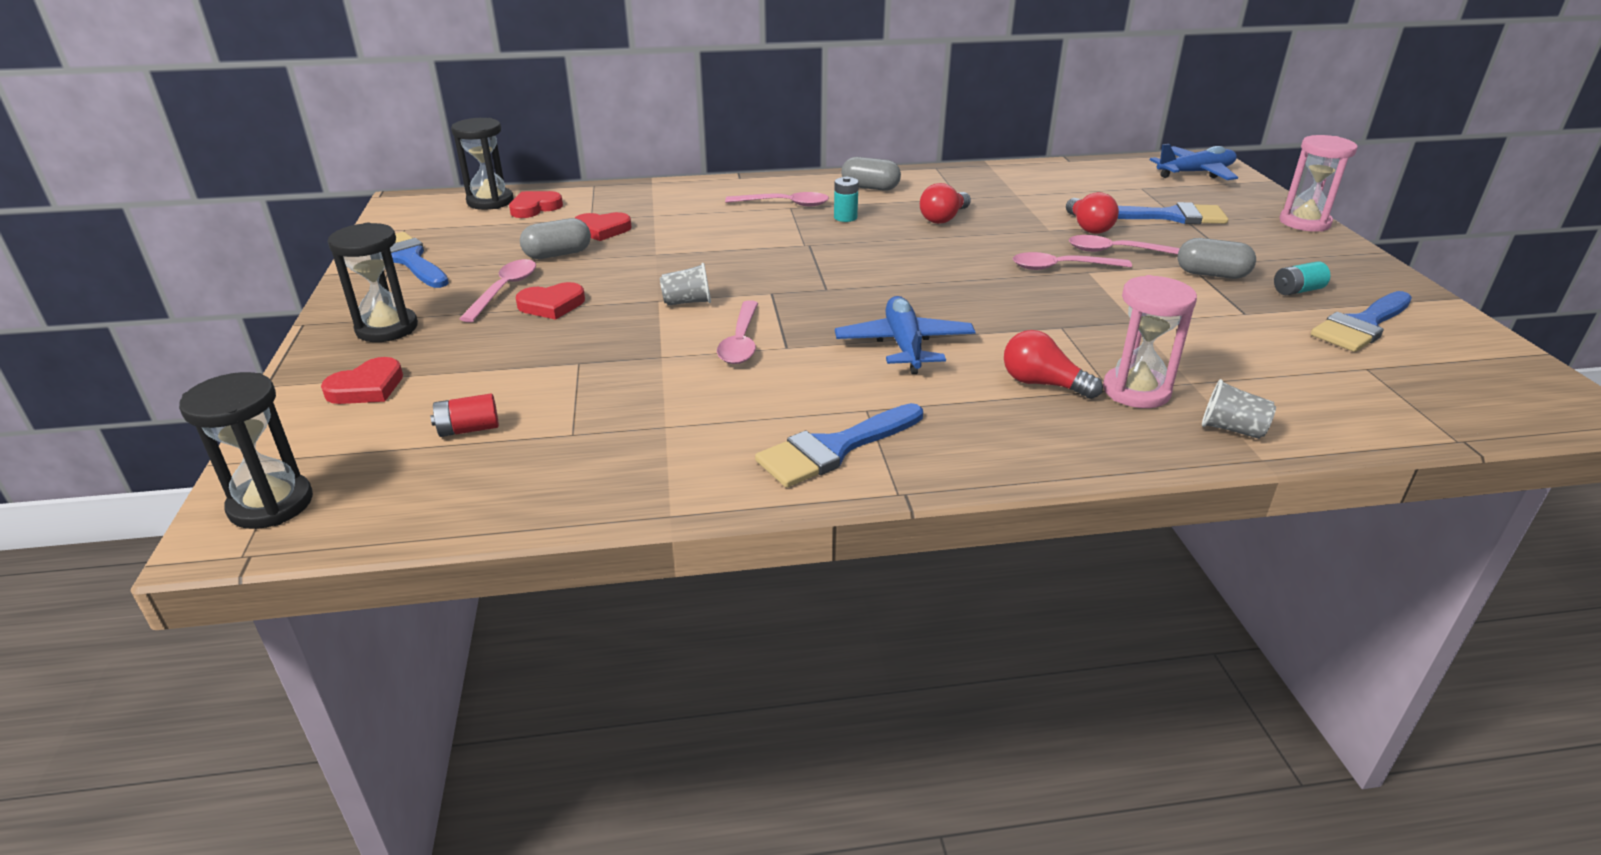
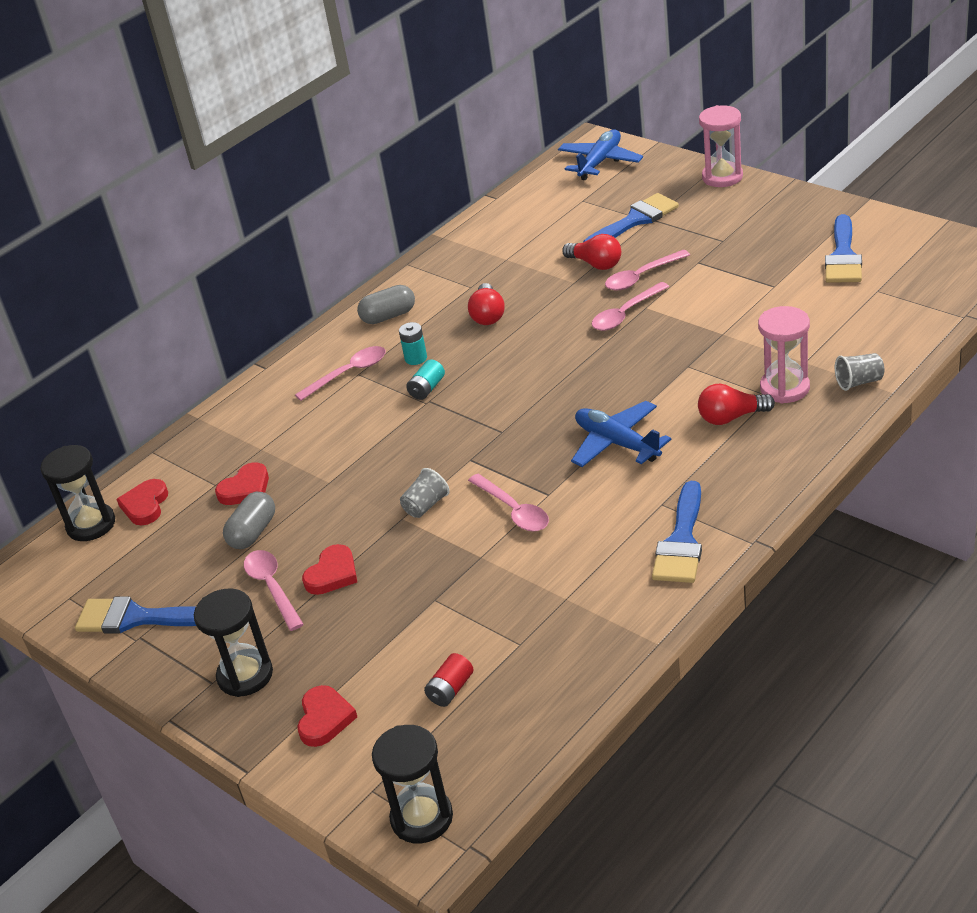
camera: 35 degrees left, 5 degrees up
grey capsule [1178,238,1256,279] -> none
turquoise battery [1274,261,1330,295] -> turquoise battery moved to [406,359,445,400]

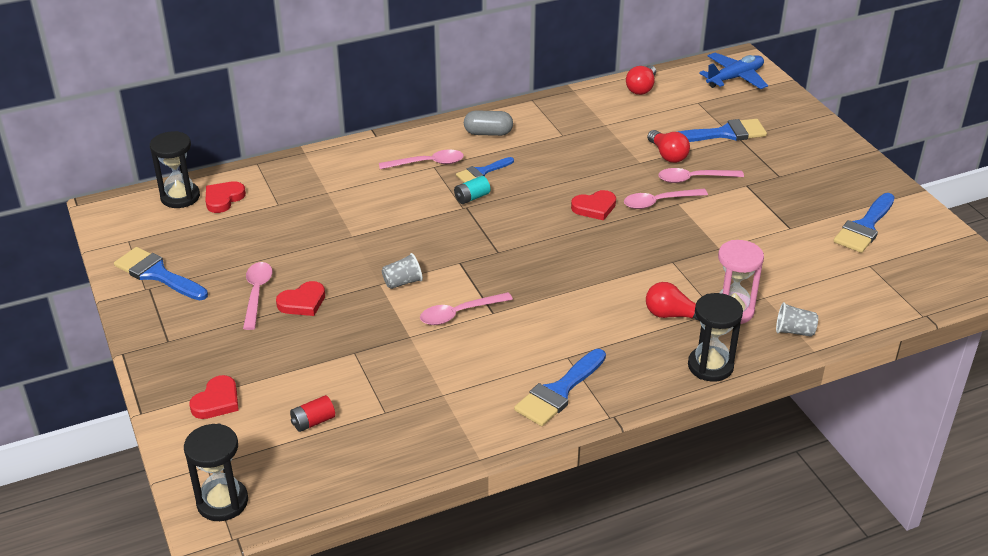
camera: 20 degrees right, 0 degrees up
black hourglass [194,588,273,697] -> black hourglass moved to [688,293,743,382]
red heart [215,462,269,505] -> red heart moved to [571,190,616,221]
grey capsule [223,492,275,549] -> none
turquoise battery [399,322,427,365] -> blue brush [456,157,514,183]
red light bulb [468,283,505,325] -> red light bulb moved to [626,65,656,95]
pink spoon [468,474,549,532] -> pink spoon turned 75 degrees clockwise [420,292,513,325]
blue plane [571,401,671,467] -> none
pink hourglass [699,105,743,187] -> none

